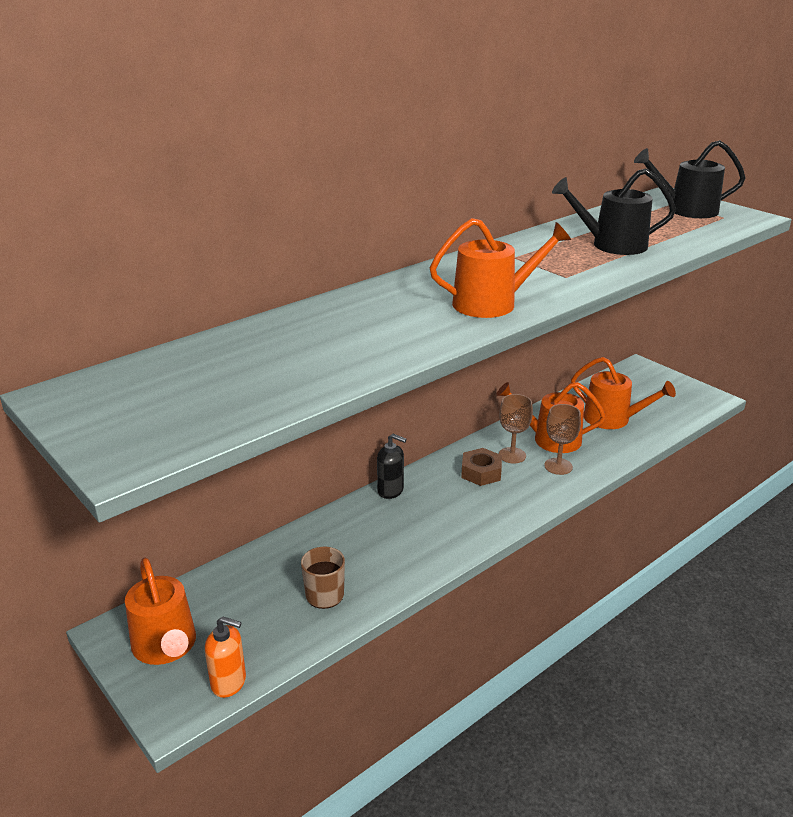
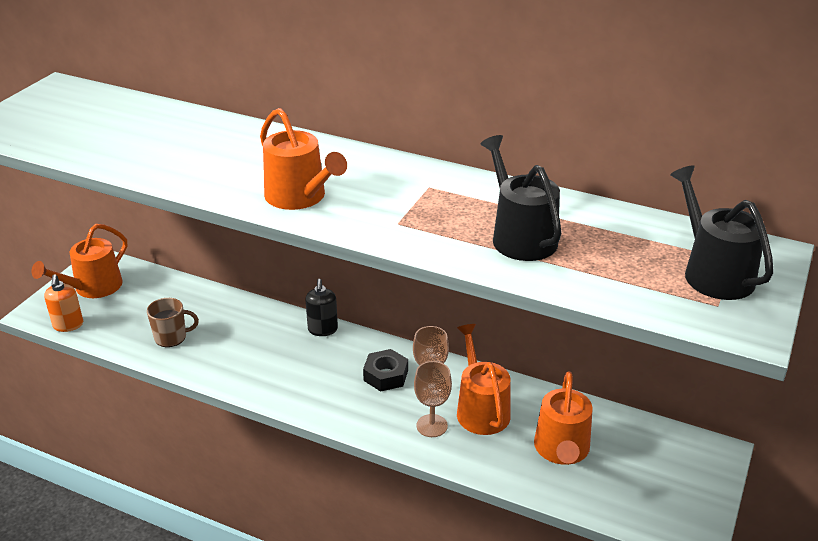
camera: 65 degrees right, 5 degrees up
brown nut [461,448,502,486] -> black nut [363,349,408,392]

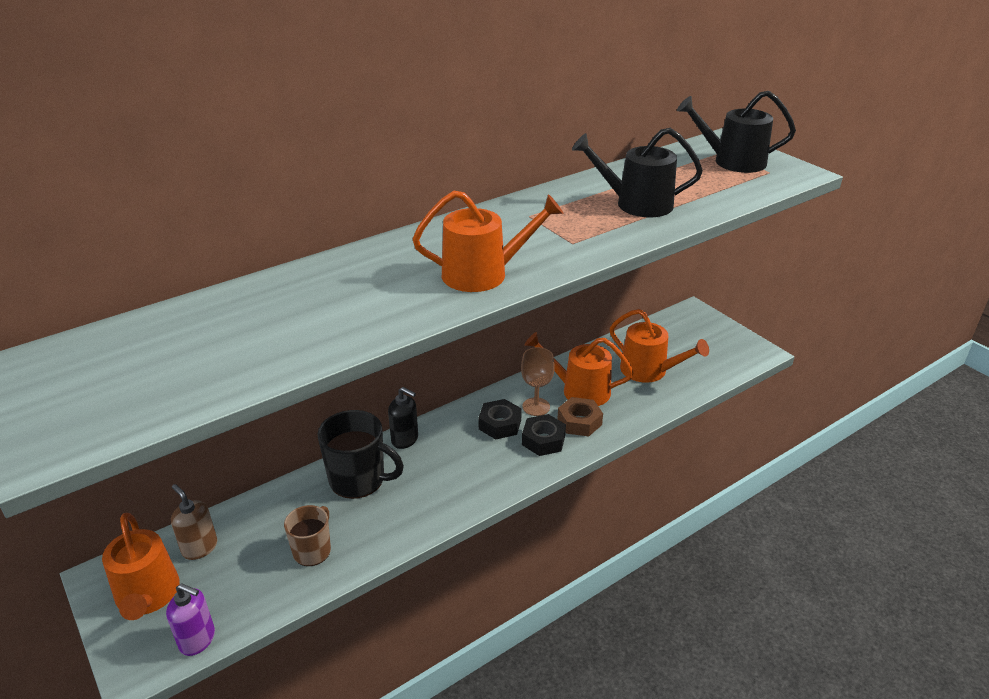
camera: 60 degrees left, 0 degrees up
orange soap dispenser [44,274,83,332] -> purple soap dispenser [166,583,215,656]
brown goblet [414,361,452,437] -> brown nut [557,397,603,436]
none -> brown soap dispenser [171,484,217,560]
none -> black mug [317,410,404,499]
none -> black nut [522,414,566,456]

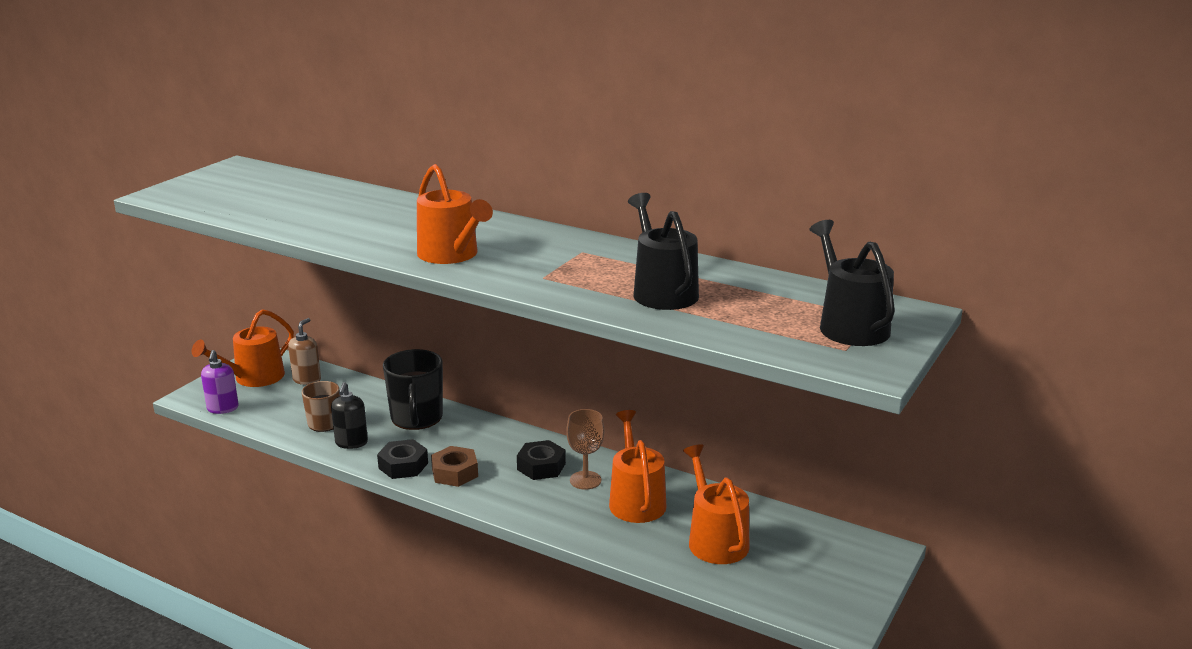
camera: 65 degrees right, 10 degrees down
black soap dispenser [388,387,418,449] -> black soap dispenser moved to [331,382,368,449]
black nut [522,414,566,456] -> black nut moved to [377,439,428,479]
brown nut [557,397,603,436] -> brown nut moved to [431,446,478,487]
orange watering can [610,309,709,383] -> orange watering can turned 150 degrees clockwise [683,444,749,564]

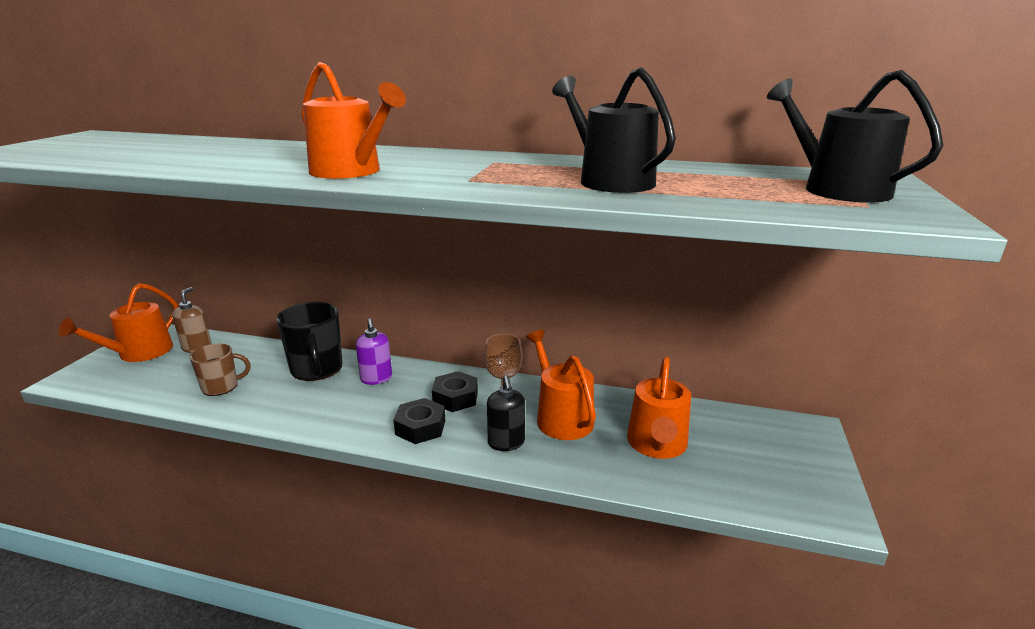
camera: 15 degrees left, 0 degrees up
purple soap dispenser [201,350,239,414] -> purple soap dispenser moved to [356,318,392,385]
black soap dispenser [331,382,368,449] -> black soap dispenser moved to [487,375,525,451]
black nut [377,439,428,479] -> black nut moved to [394,398,446,444]
brown nut [431,446,478,487] -> none
orange watering can [683,444,749,564] -> orange watering can turned 135 degrees counterclockwise [627,357,691,459]

